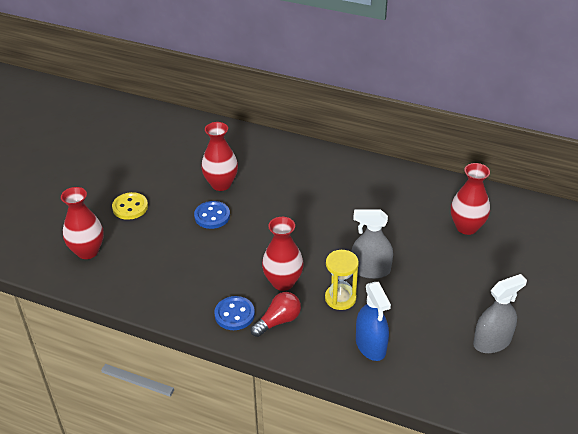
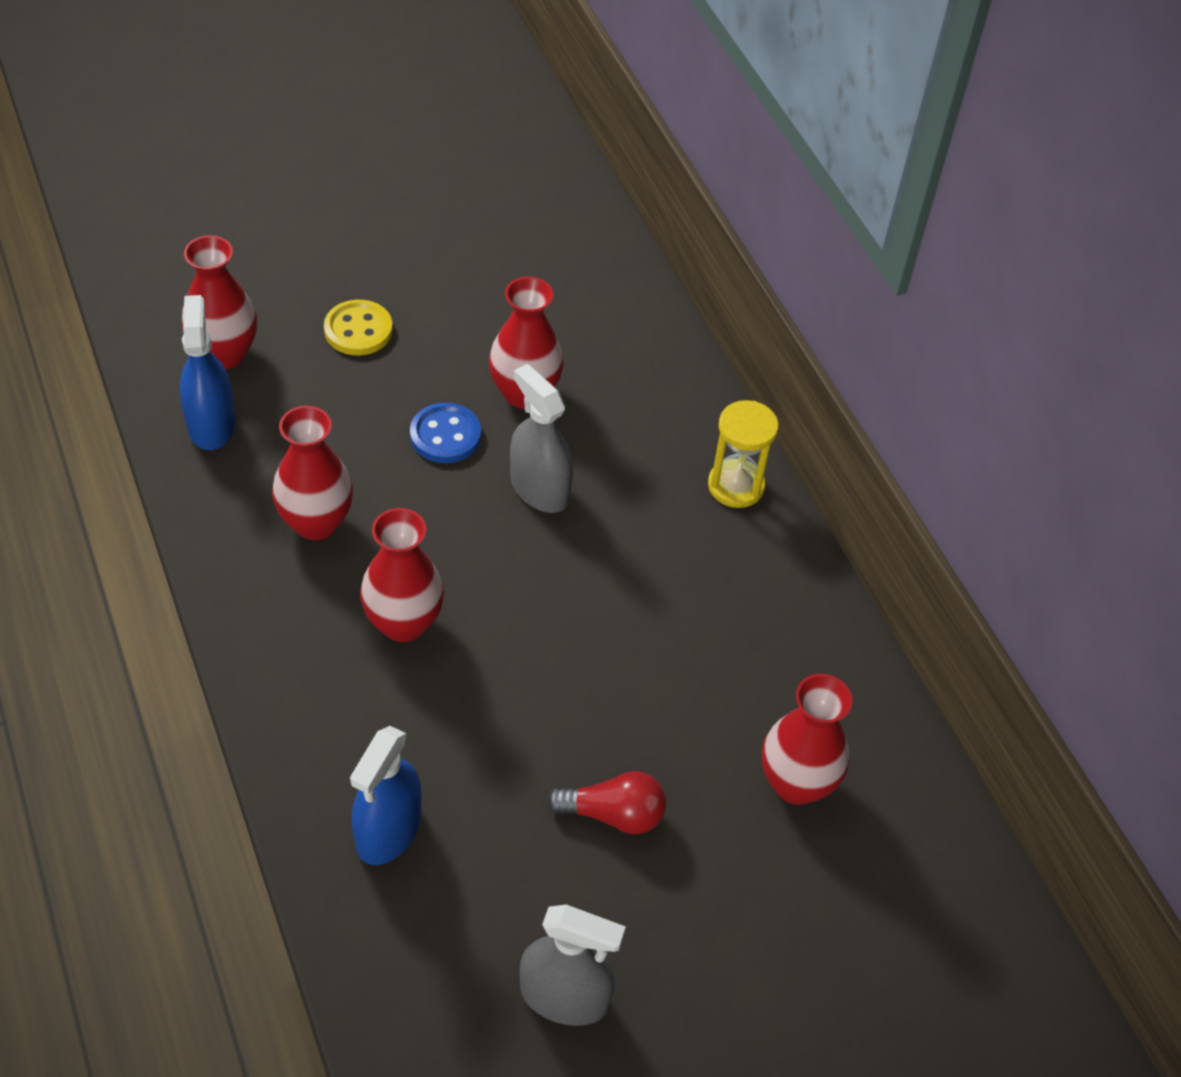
camera: 40 degrees right, 10 degrees up
blue button [214,296,255,330] -> none
red light bulb [251,292,301,337] -> red light bulb moved to [546,771,666,834]
yellow hourglass [325,250,359,310] -> yellow hourglass moved to [708,400,779,508]
grey spray bottle [351,210,393,279] -> grey spray bottle moved to [510,364,573,513]
none -> blue spray bottle [180,295,236,450]
none -> red vase [272,406,353,540]

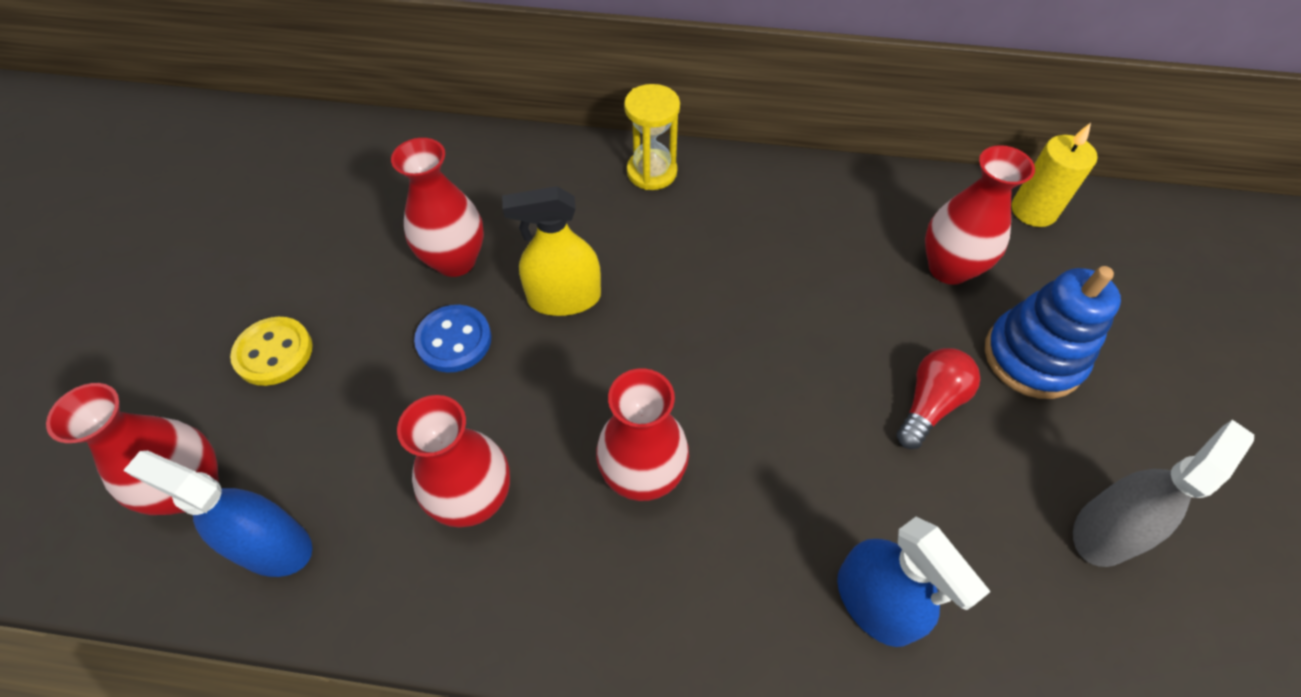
camera: 55 degrees left, 5 degrees up
grey spray bottle [510,364,573,513] -> yellow spray bottle [502,186,601,316]
none -> blue stacking toy [985,266,1121,399]
none -> yellow candle [1012,123,1098,227]

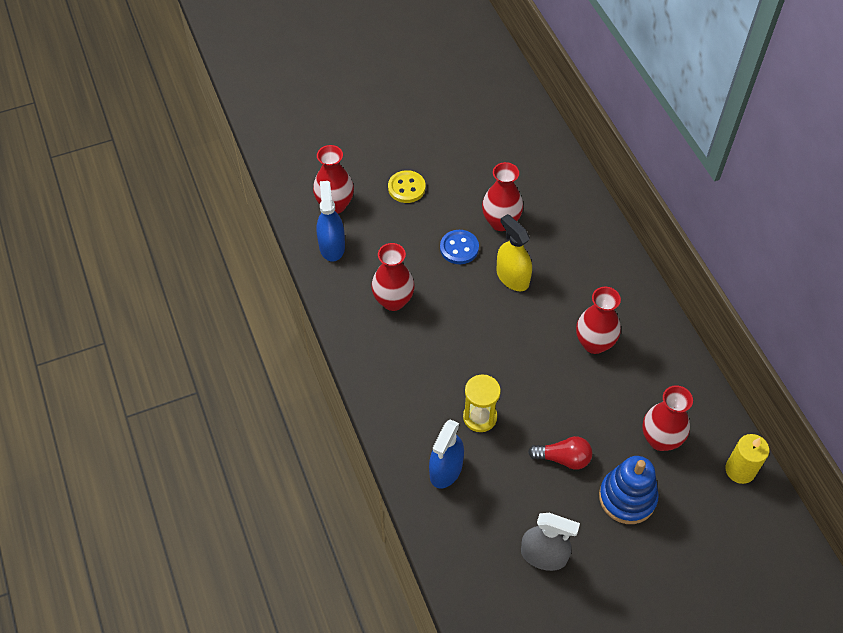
camera: 60 degrees right, 0 degrees up
red vase [596,368,689,501] -> red vase moved to [576,287,621,354]
yellow hourglass [624,84,680,190] -> yellow hourglass moved to [463,374,501,432]

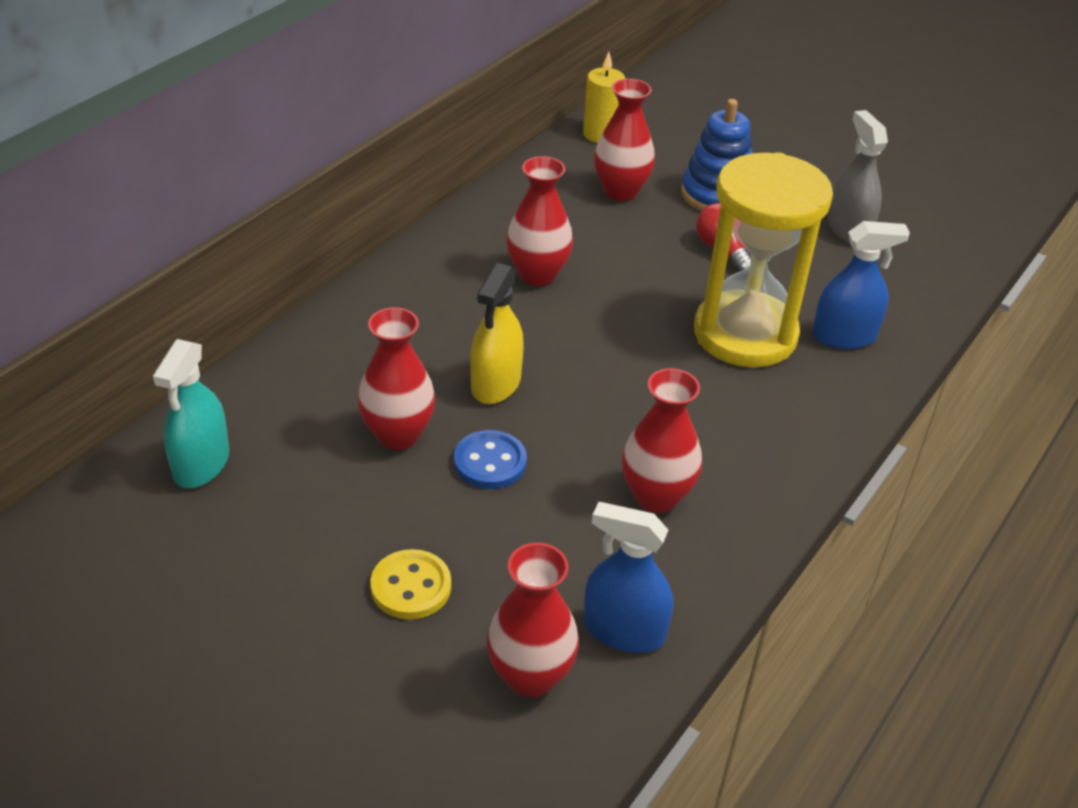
camera: 125 degrees left, 15 degrees down
blue spray bottle [317,181,345,262] -> blue spray bottle turned 60 degrees clockwise [584,502,673,653]
yellow hourglass [463,374,501,432] -> yellow hourglass [694,152,833,368], size x2.02
none -> turquoise spray bottle [153,339,229,488]

